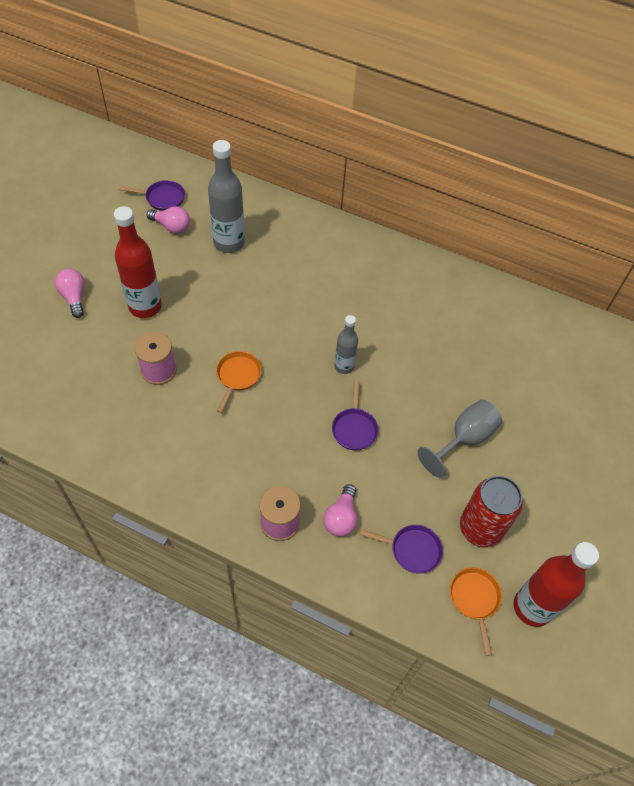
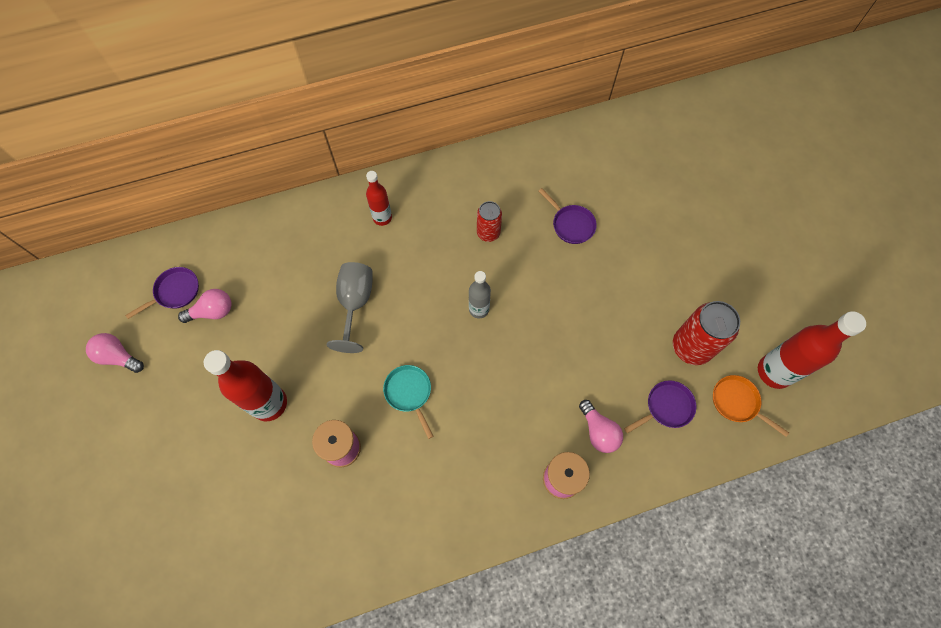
camera: 40 degrees left, 10 degrees up
pink light bulb [55,269,85,318] -> pink light bulb moved to [86,333,144,373]
grey bottle [208,140,245,253] -> none
orange pan [216,351,262,413] -> turquoise pan [383,365,434,439]
purple pan [332,380,379,450] -> purple pan moved to [539,188,597,244]
grey goblet [417,400,502,478] -> grey goblet moved to [327,262,372,353]
none -> red bottle [366,171,392,226]
none -> red can [477,201,502,242]

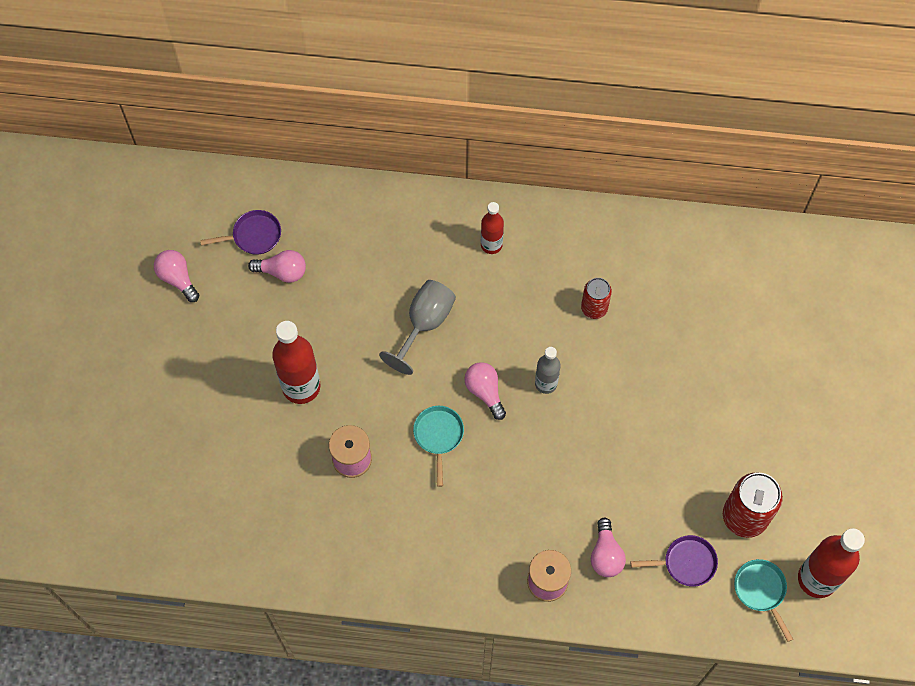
camera: 25 degrees right, 0 degrees up
purple pan [539,188,597,244] -> none
orange pan [713,375,789,437] -> turquoise pan [734,559,793,642]
none -> pink light bulb [464,362,506,420]

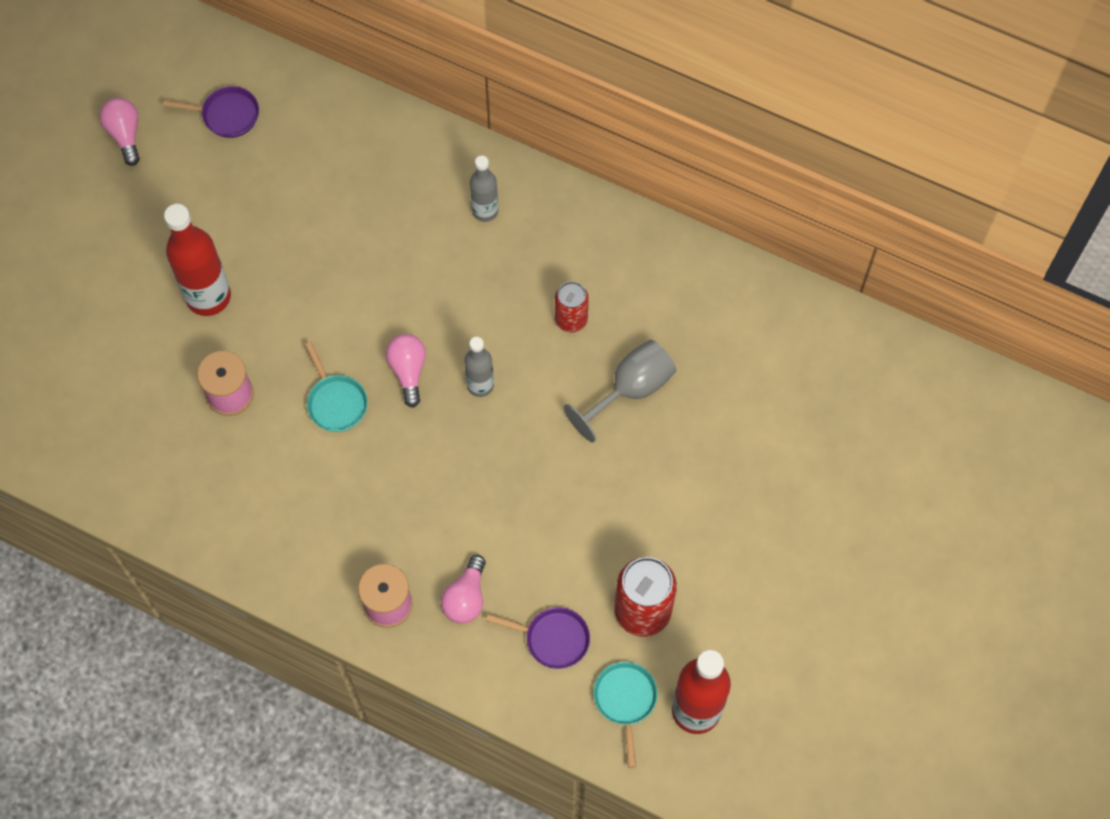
camera: 20 degrees right, 0 degrees up
pink light bulb [248,250,306,283] -> none
grey goblet [379,280,456,375] -> grey goblet moved to [564,340,676,442]
turquoise pan [413,406,464,487] -> turquoise pan turned 135 degrees clockwise [305,342,368,432]
red bottle [481,202,504,254] -> grey bottle [470,156,498,222]

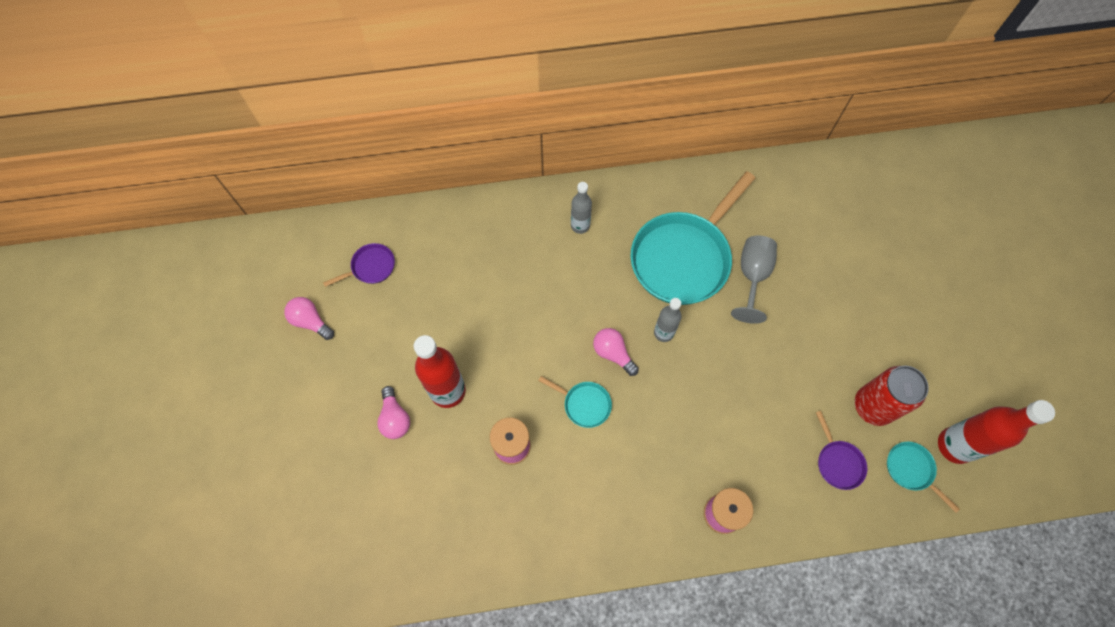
camera: 35 degrees left, 0 degrees up
pink light bulb [441,555,486,624] -> pink light bulb moved to [377,386,410,439]
purple pan [486,607,590,669] -> purple pan turned 90 degrees clockwise [816,411,867,490]
red can [555,281,589,332] -> turquoise pan [630,171,755,305]

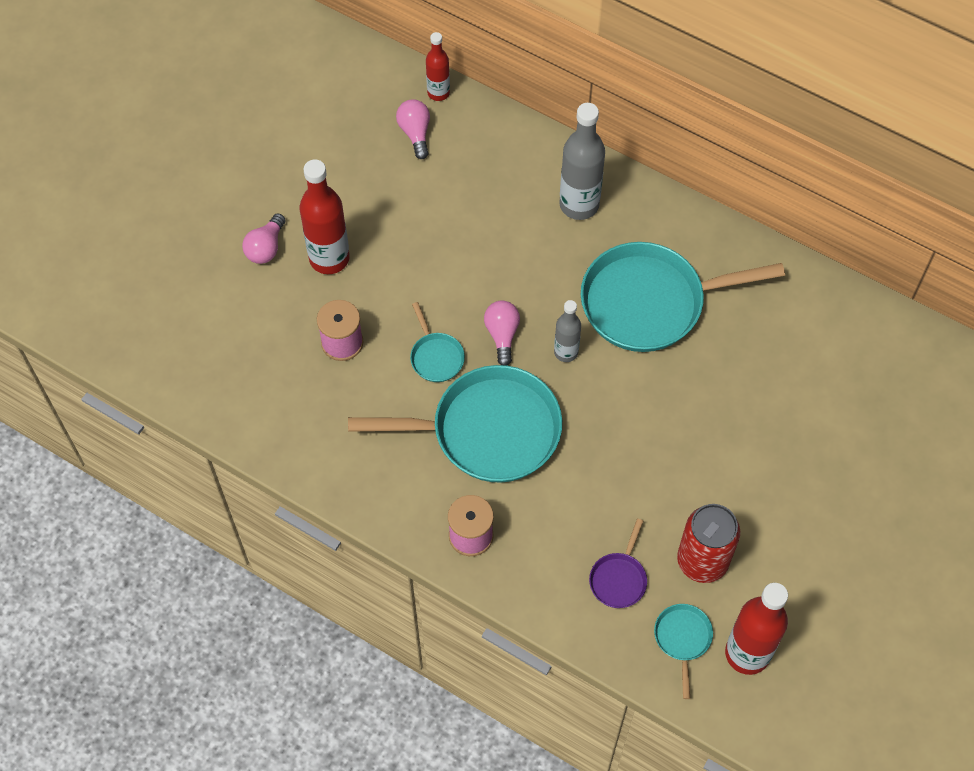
camera: 40 degrees right, 5 degrees down
pink light bulb [284,297,334,340] -> pink light bulb moved to [396,99,430,159]
purple pan [323,243,395,287] -> none
grey bottle [571,182,592,234] -> grey bottle [559,103,605,220], size x1.71
grey goblet [731,236,777,324] -> none
none -> turquoise pan [348,365,562,483]
none -> red bottle [426,32,450,101]

